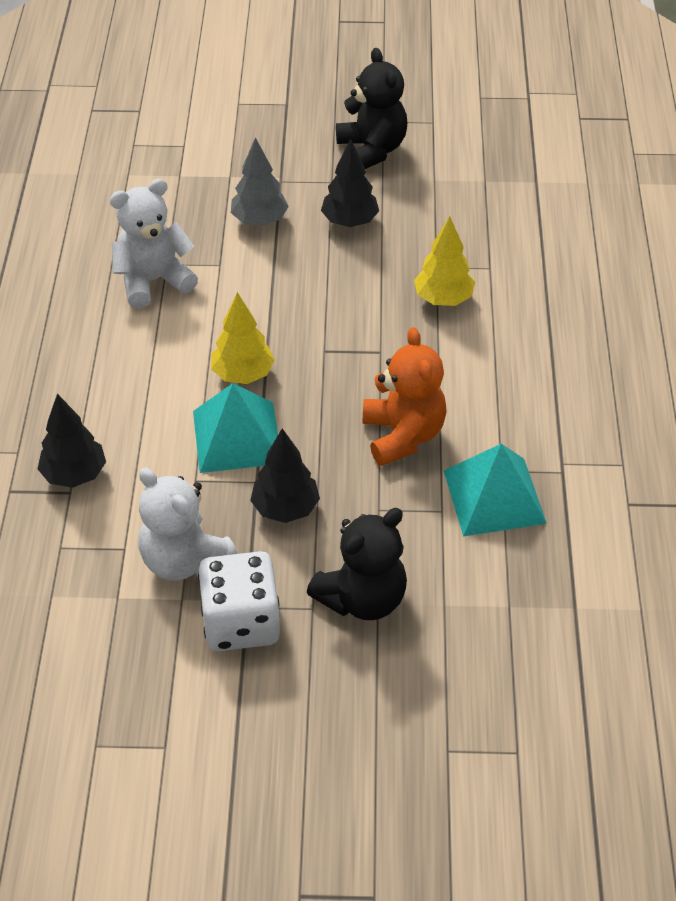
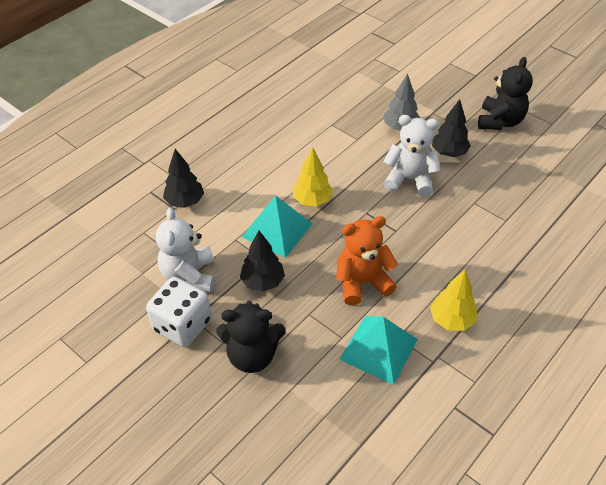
camera: 40 degrees right, 0 degrees up
white teddy bear [110,179,198,309] -> white teddy bear moved to [383,115,440,197]
orange teddy bear [363,327,447,466] -> orange teddy bear turned 135 degrees counterclockwise [336,216,398,305]
yellow tree [414,216,475,306] -> yellow tree moved to [430,270,477,331]

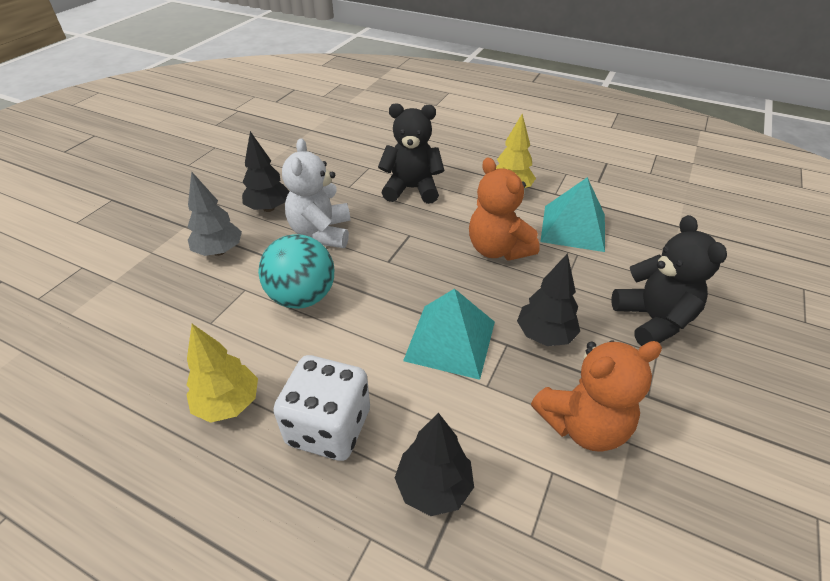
camera: 105 degrees left, 5 degrees down
white dice [146,277,211,347] -> white dice moved to [273,355,370,461]
white teddy bear [156,207,215,293] -> orange teddy bear [531,340,662,452]
yellow tree [293,147,333,206] -> yellow tree moved to [186,324,258,423]
black teddy bear [478,57,533,130] -> black teddy bear moved to [378,103,444,204]
none -> turquoise ball [258,234,334,309]

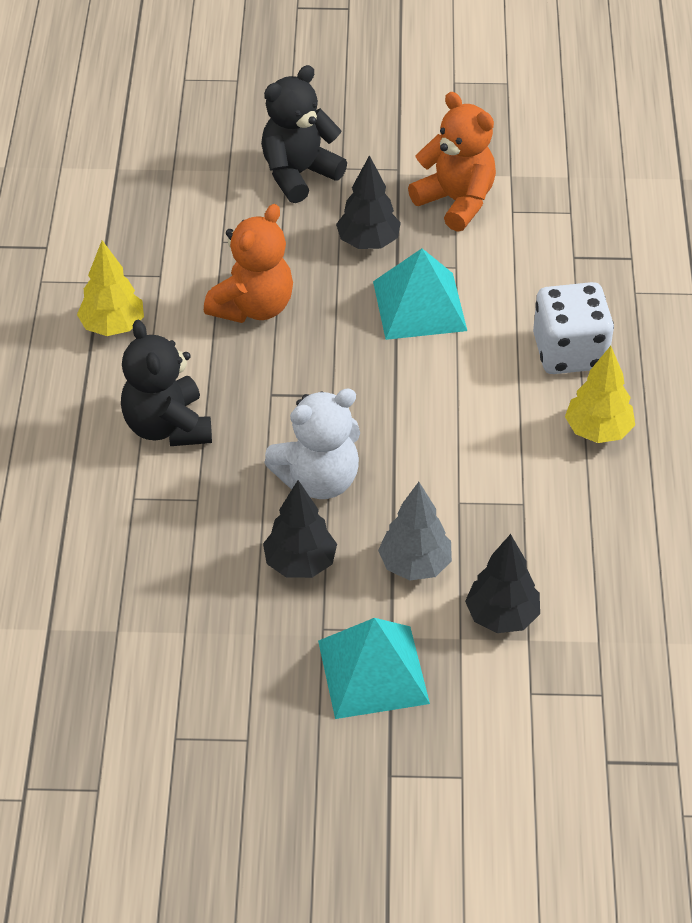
camera: 115 degrees left, 5 degrees up
turquoise ball [258,234,334,309] -> none
black tree [395,413,474,516] -> black tree moved to [465,534,540,633]
turquoise pyramid [540,177,605,252] -> turquoise pyramid moved to [318,618,430,719]

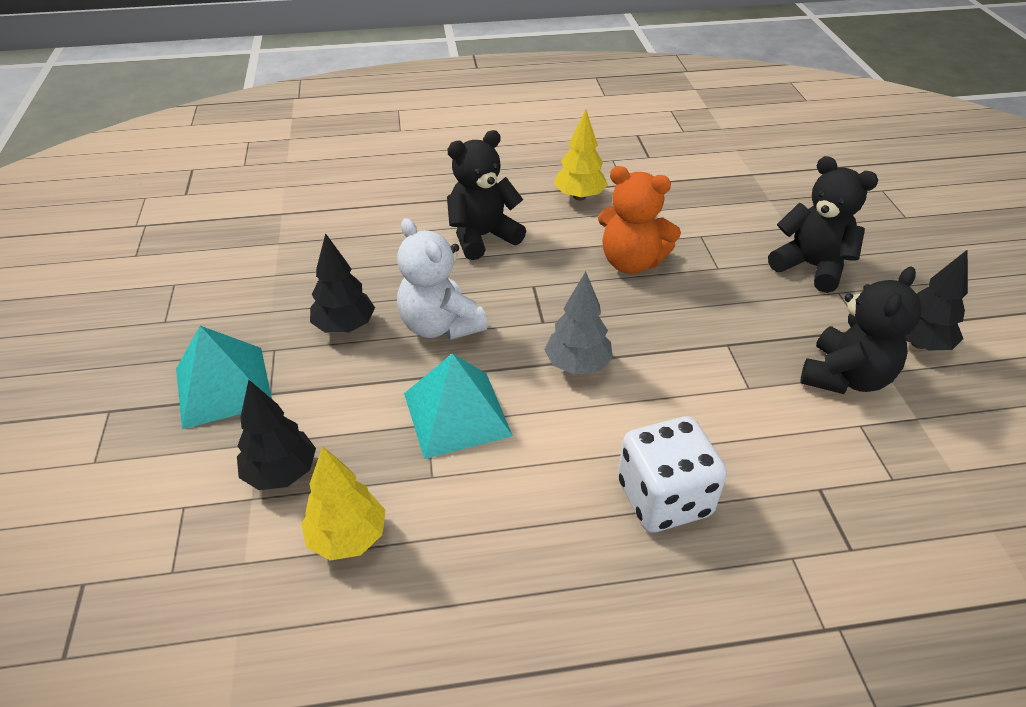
camera: 80 degrees right, 5 degrees down
black tree [336,155,401,249] -> black tree moved to [905,249,968,351]
turquoise pyramid [373,248,467,340] -> turquoise pyramid moved to [404,353,513,459]
grey tree [378,482,452,580] -> grey tree moved to [544,271,613,375]
orange teddy bear [408,92,496,232] -> black teddy bear [800,266,922,394]
yellow tree [565,346,635,443] -> yellow tree moved to [301,446,385,561]

